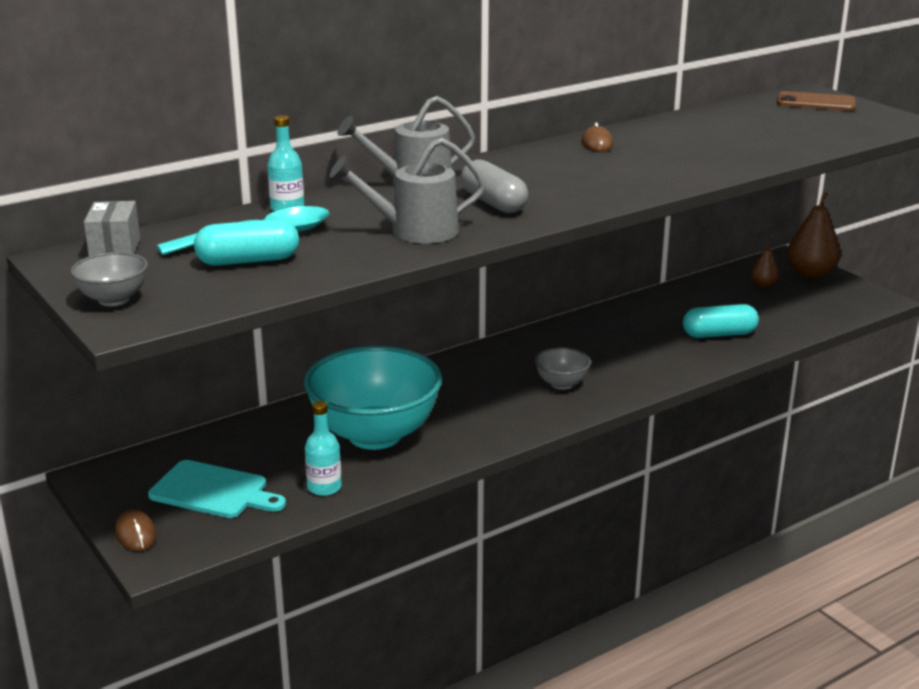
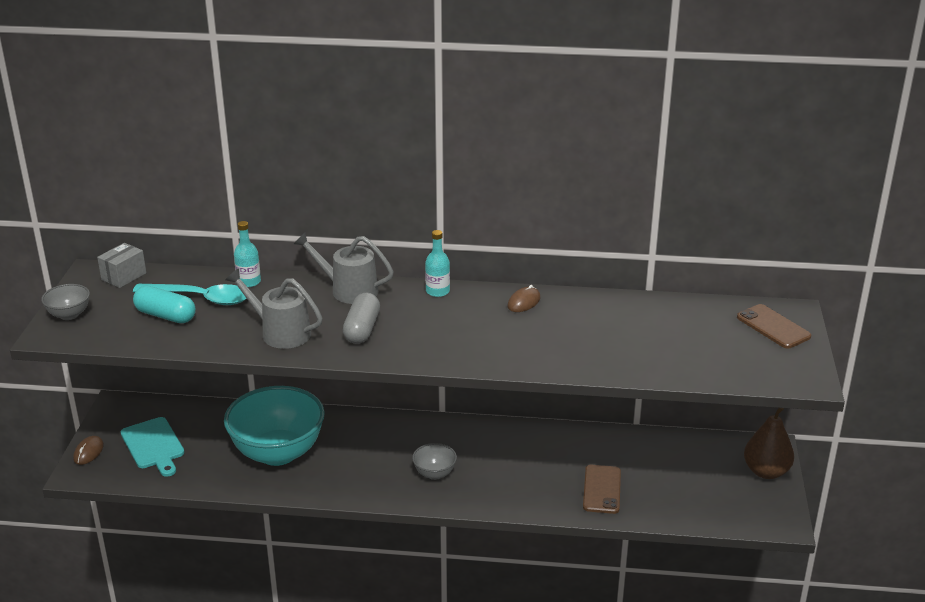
camera: 40 degrees right, 5 degrees up
turquoise bottle [305,401,342,496] -> turquoise bottle moved to [425,230,450,297]
turquoise capsule [683,304,759,338] -> brown phone [583,465,621,514]
brown pear [750,241,779,288] -> none

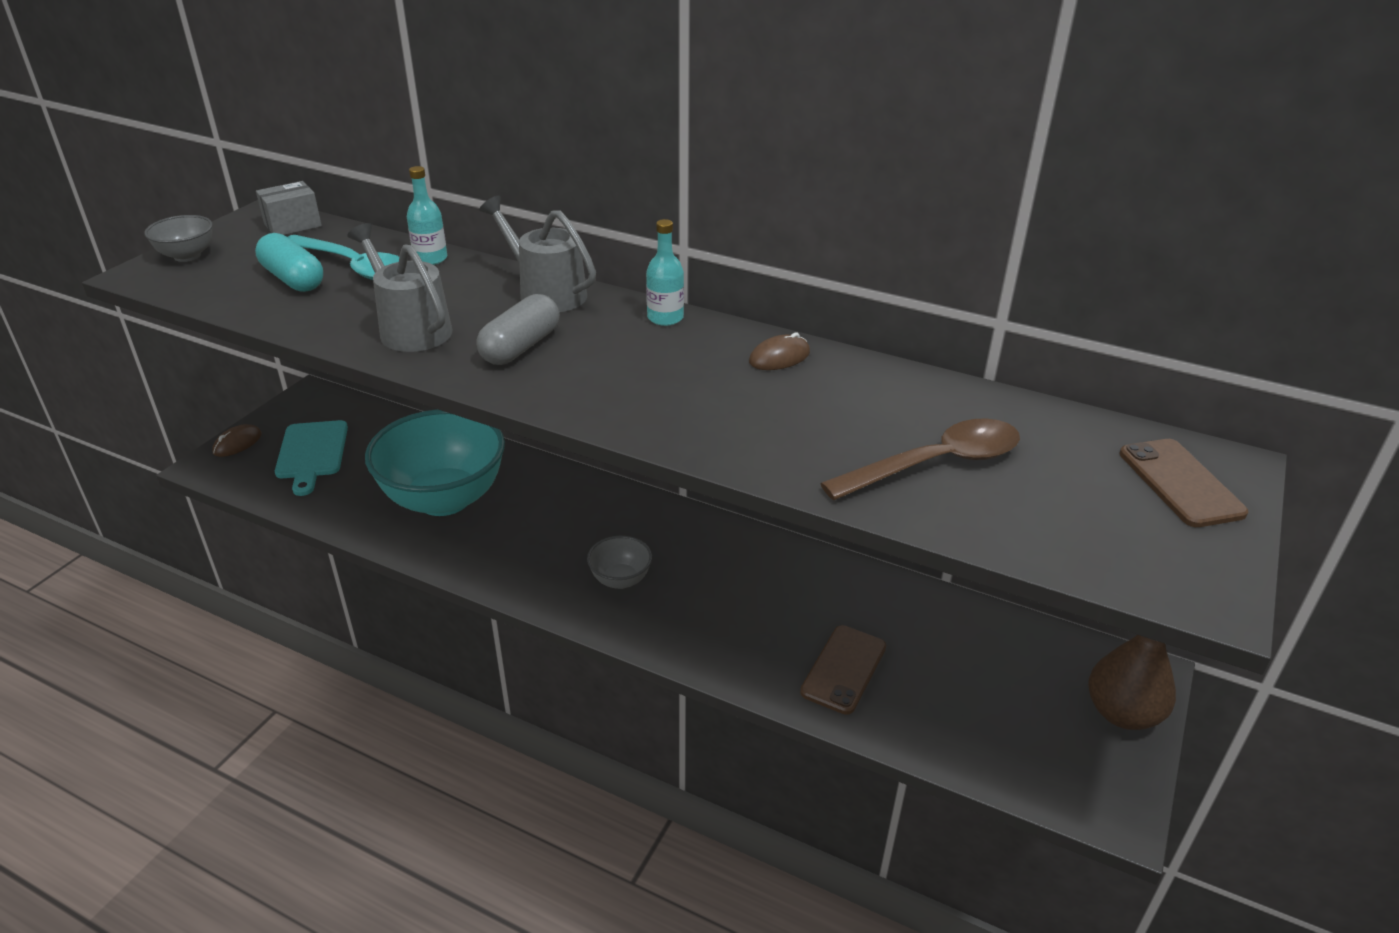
camera: 20 degrees right, 5 degrees up
none -> brown spoon [820,418,1020,500]

